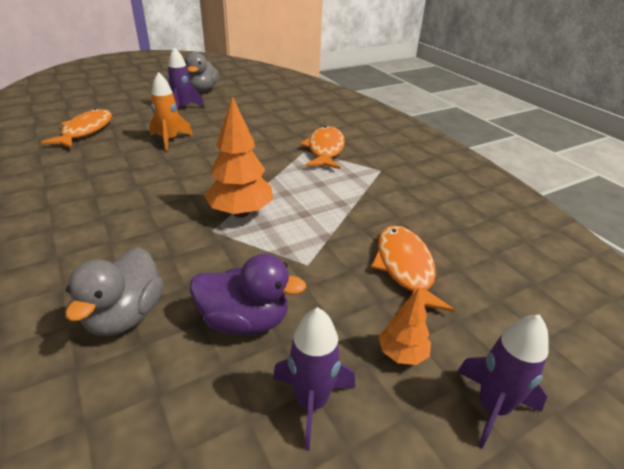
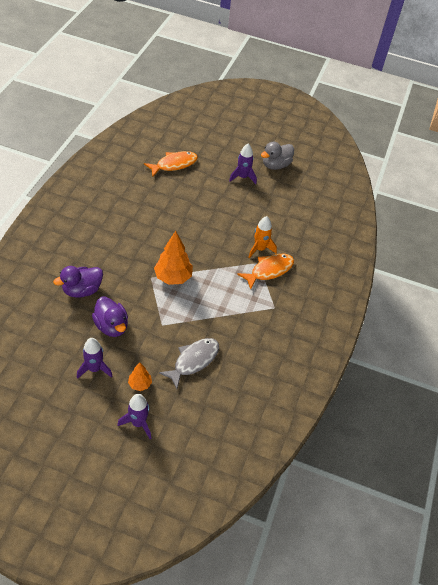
camera: 45 degrees right, 15 degrees up
grey duck [65,247,163,336] -> purple duck [53,266,103,298]
orange rocket [149,72,193,151] -> orange rocket moved to [248,216,277,258]
orange fish [371,225,454,312] -> grey fish [159,338,219,389]

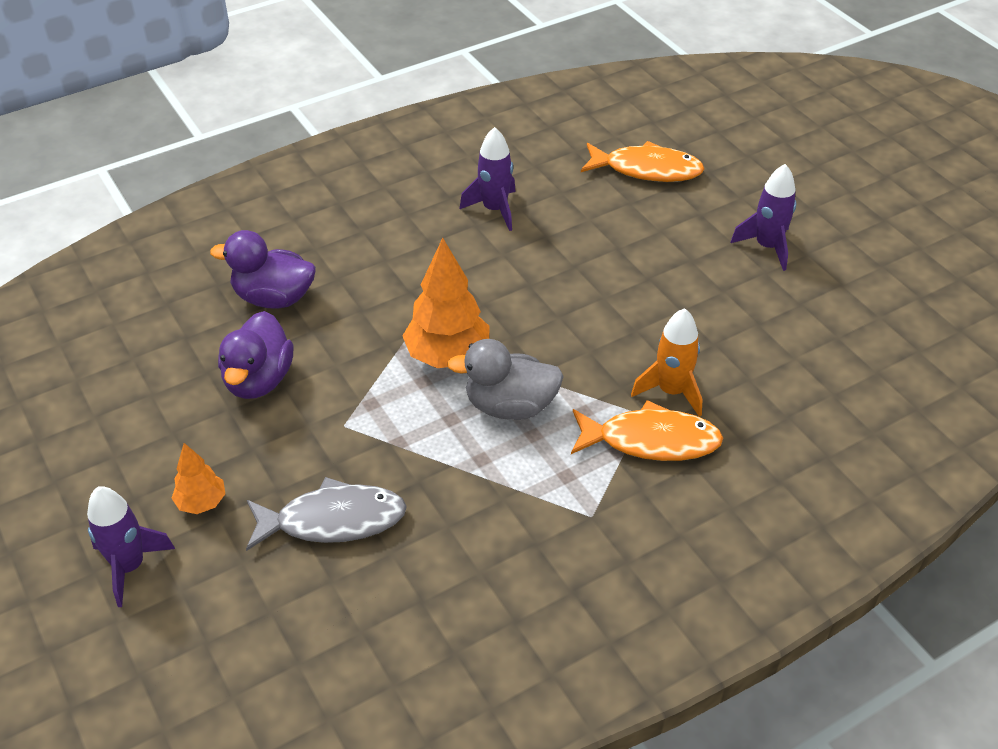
camera: 45 degrees right, 5 degrees down
purple rocket [77,338,113,379] -> purple rocket moved to [459,127,516,231]
grey duck [261,142,294,170] -> grey duck moved to [447,339,564,420]

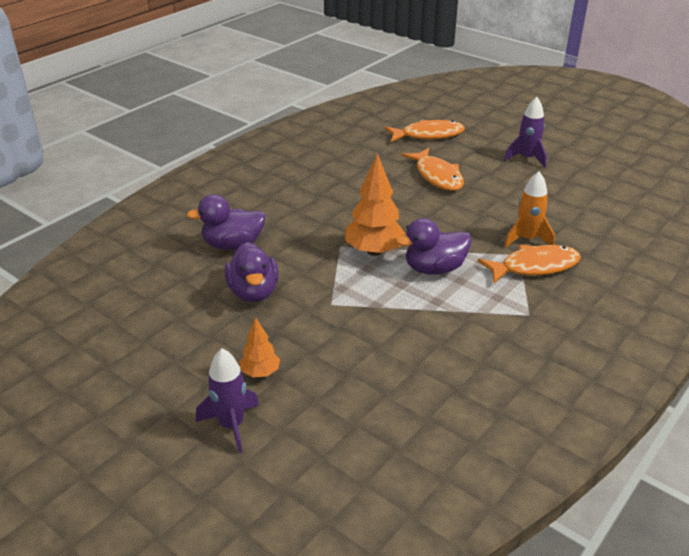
camera: 20 degrees left, 10 degrees down
grey fish [246,477,407,551] -> none
grey duck [447,339,564,420] -> purple duck [396,218,472,275]
purple rocket [459,127,516,231] -> none
none -> orange fish [402,148,464,191]

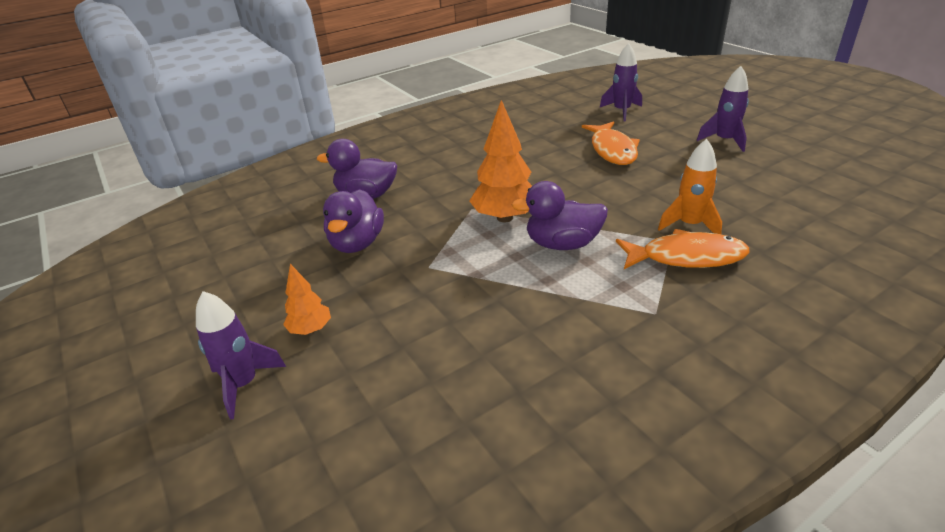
camera: 20 degrees right, 0 degrees up
orange fish [385,120,465,142] -> purple rocket [600,43,642,121]

